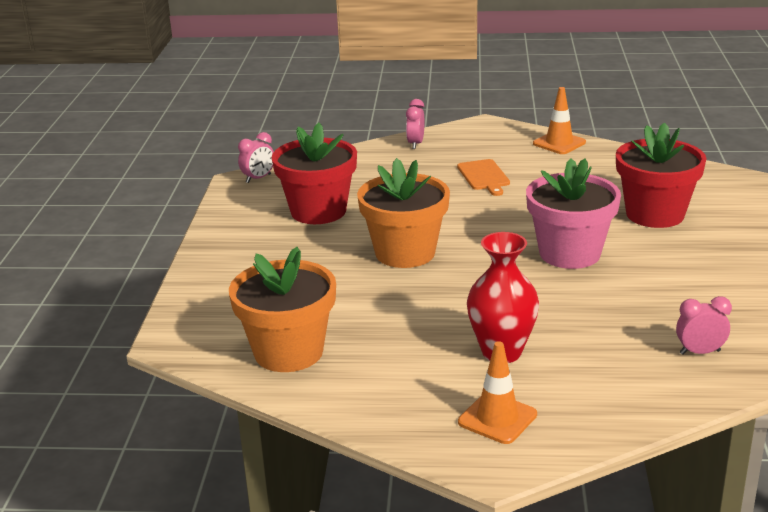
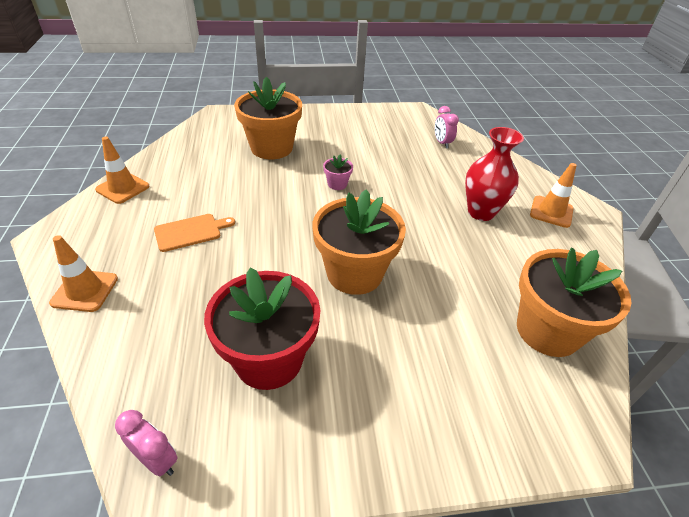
camera: 105 degrees left, 15 degrees up
pink clock [406,99,424,149] -> orange traffic cone [49,235,118,312]
pink flower pot [526,159,621,269] -> pink flower pot [323,155,353,190], size x0.43
red flower pot [616,122,707,228] -> orange flower pot [234,77,302,159]

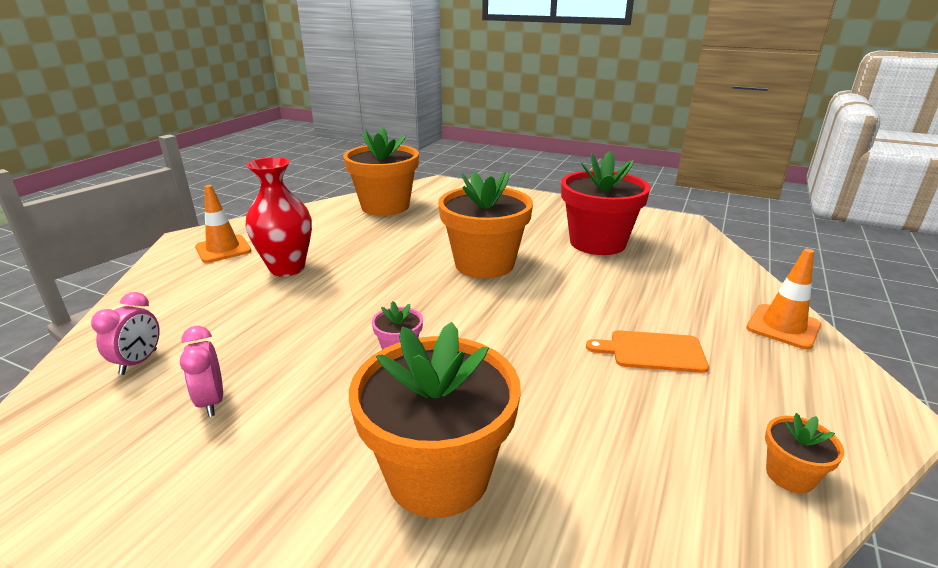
camera: 145 degrees left, 15 degrees down
orange traffic cone [95,137,150,204] -> orange flower pot [765,413,844,493]
pink clock [115,410,178,476] -> pink clock moved to [180,326,223,417]

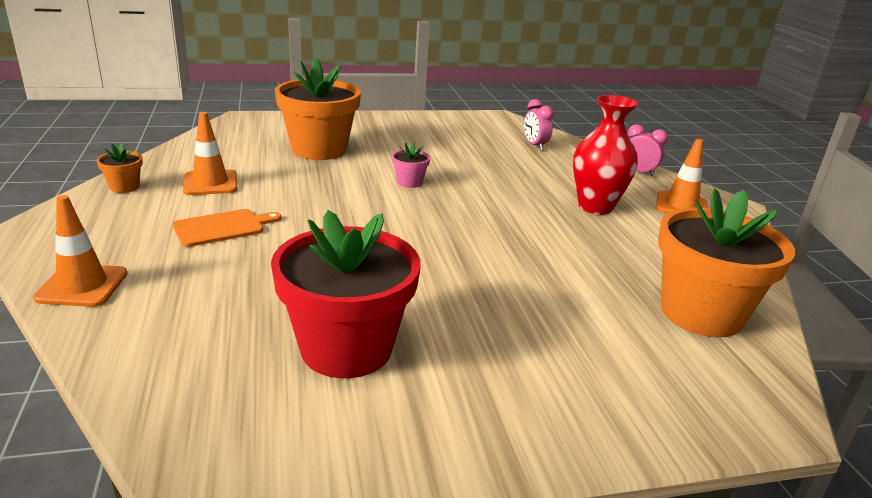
camera: 140 degrees right, 0 degrees up
pink clock [180,326,223,417] -> pink clock moved to [628,124,668,176]
orange flower pot [438,172,533,278] -> none
none -> orange traffic cone [183,112,237,195]

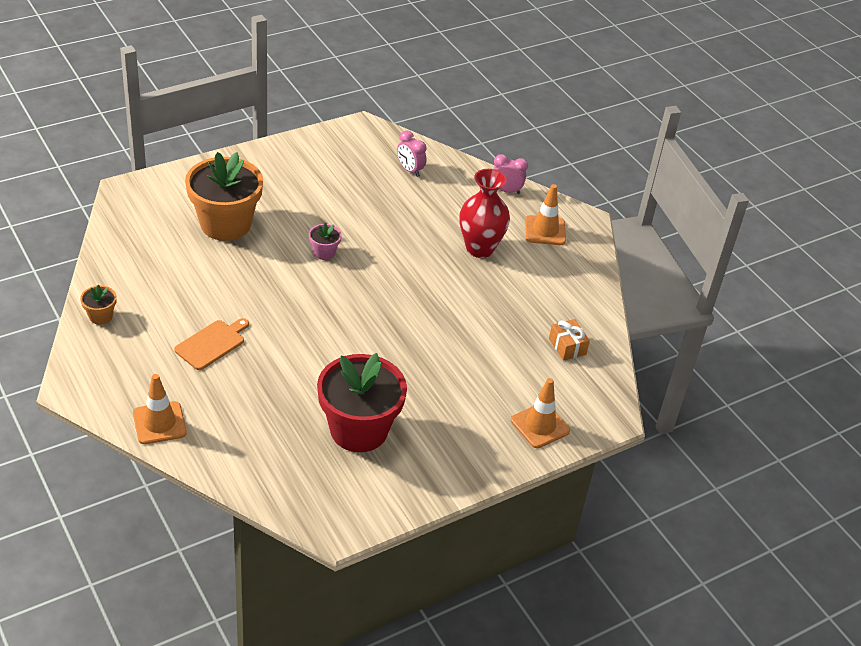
camera: 20 degrees left, 15 degrees up
orange traffic cone [183,112,237,195] -> orange traffic cone moved to [511,378,570,448]
orange flower pot [658,188,795,338] -> orange gift [549,319,590,361]

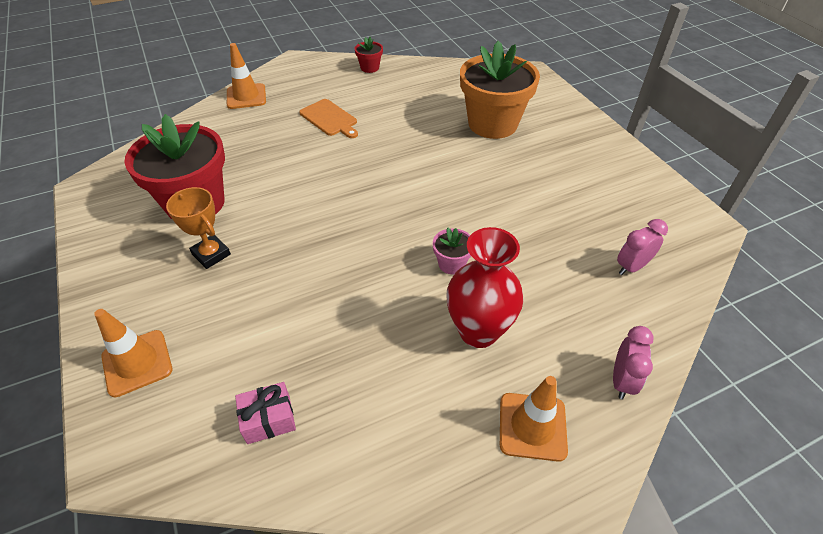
camera: 100 degrees right, 5 degrees up
orange flower pot [80,285,117,325] -> red flower pot [354,37,383,73]
pink flower pot [309,223,342,260] -> pink flower pot moved to [433,228,471,274]
orange gift [549,319,590,361] -> pink gift [235,382,296,444]
none -> orange trophy [166,187,231,269]

